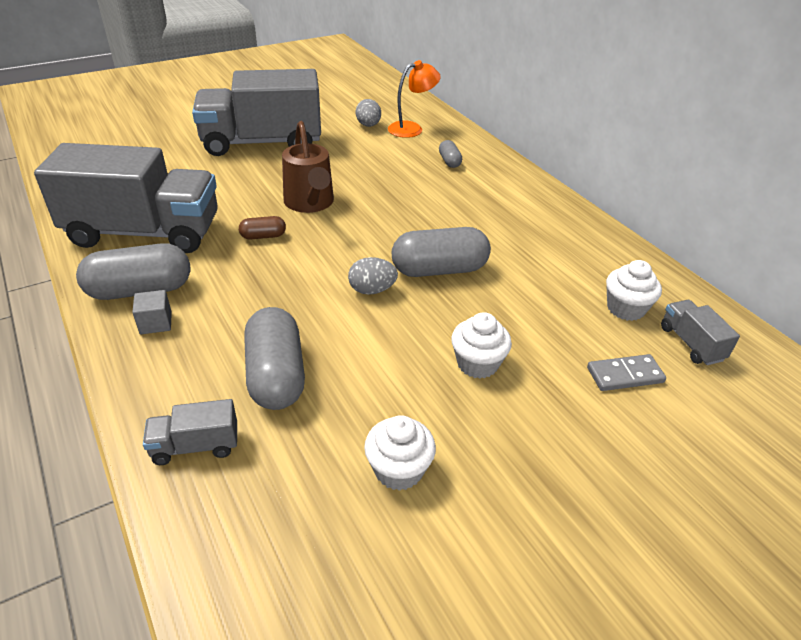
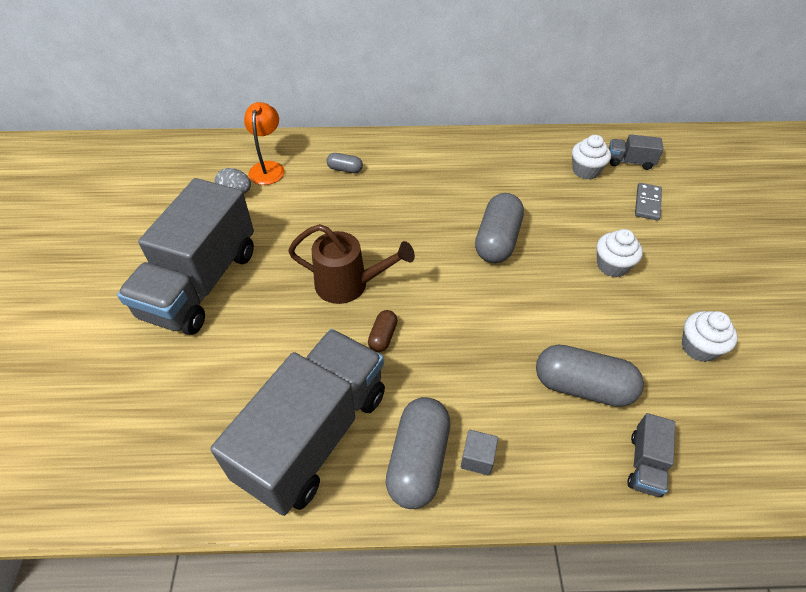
camera: 60 degrees left, 10 degrees up
grey egg [348,257,398,295] -> none

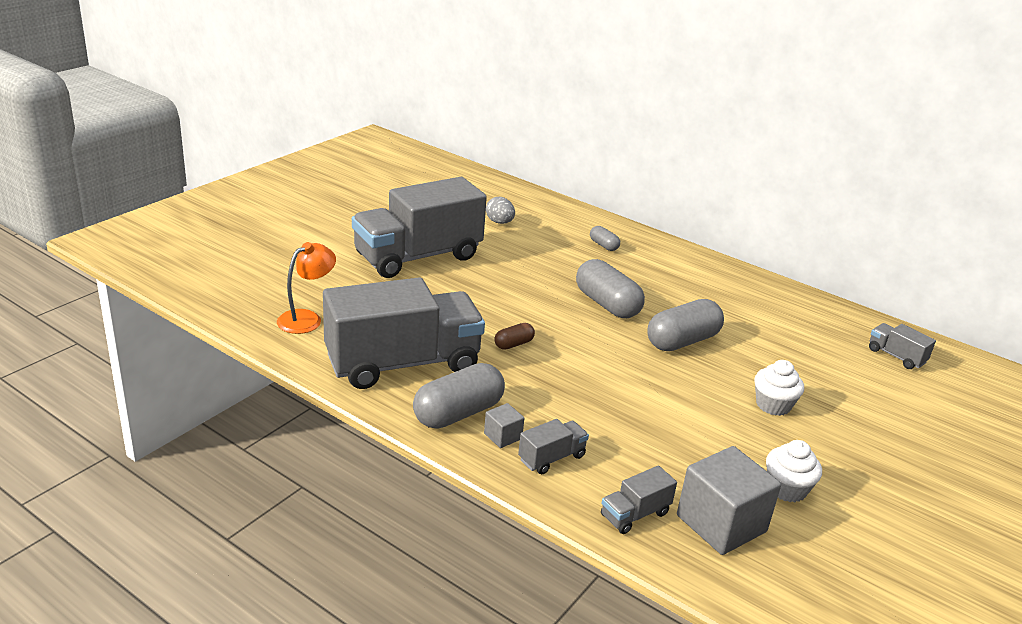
camera: 35 degrees right, 20 degrees down
orange lamp [244,102,285,185] -> orange lamp moved to [277,242,336,334]
brown watering can [288,224,415,304] -> none
grey capsule [536,345,644,407] -> grey capsule moved to [576,259,645,318]
white cupcake [572,135,611,179] -> none
grey domino [635,183,662,221] -> none
none -> grey truck [518,419,589,474]
none -> grey cube [677,446,781,555]

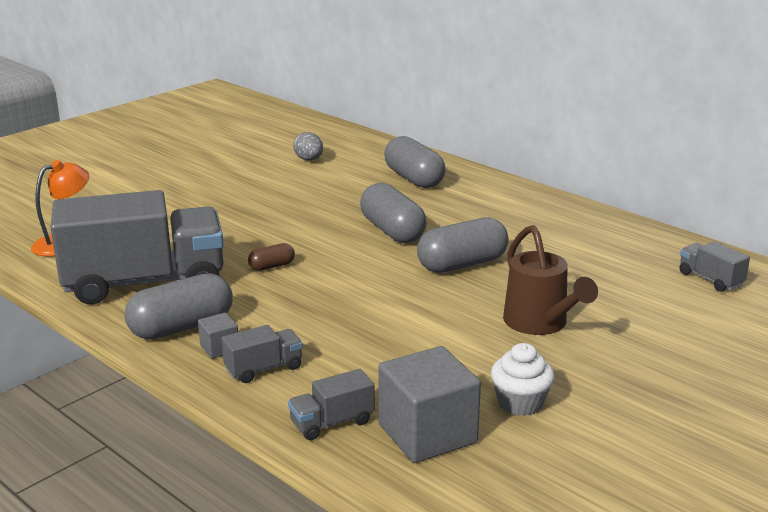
camera: 10 degrees right, 5 degrees down
grey truck [352,177,487,278] -> none
grey capsule [590,226,620,251] -> grey capsule [384,136,446,188], size x2.03
white cupcake [755,360,804,416] -> brown watering can [503,225,598,335]

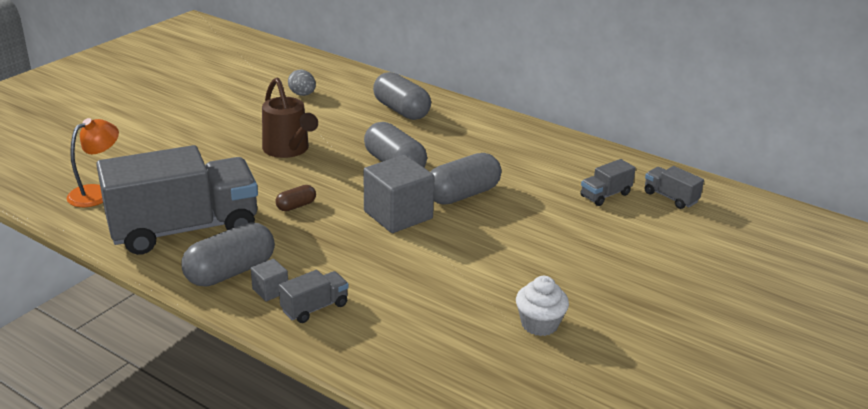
camera: 10 degrees left, 5 degrees up
grey truck [288,369,375,440] -> grey truck moved to [580,159,636,206]
grey cube [378,346,481,463] -> grey cube moved to [363,155,435,233]
brown watering can [503,225,598,335] -> brown watering can moved to [262,77,318,158]

